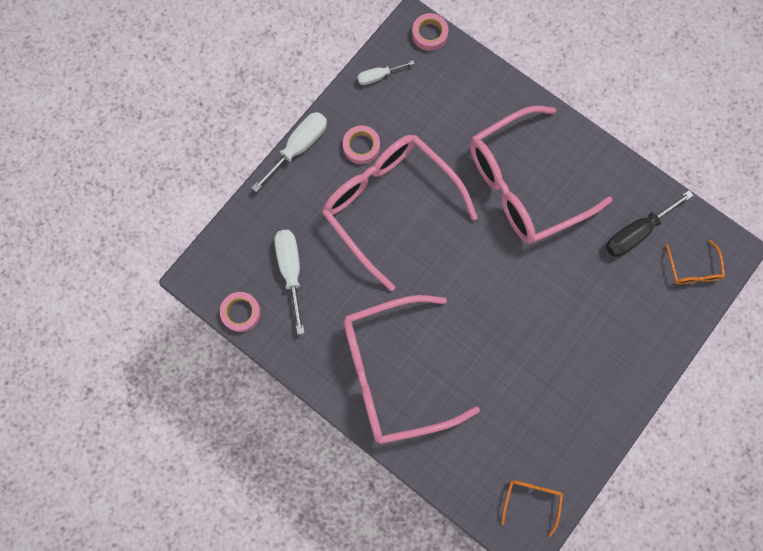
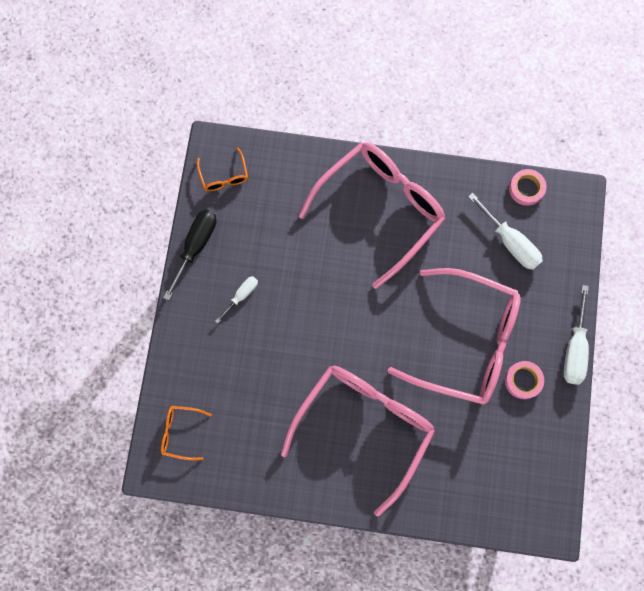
camera: 150 degrees right, 0 degrees up
white screwdriver [357,61,414,85] -> white screwdriver moved to [215,276,258,323]
pink tape [412,13,449,51] -> none
black screwdriver [606,190,694,257] -> black screwdriver moved to [163,210,216,300]
orange glasses [665,240,725,284] -> orange glasses turned 45 degrees counterclockwise [161,406,212,460]

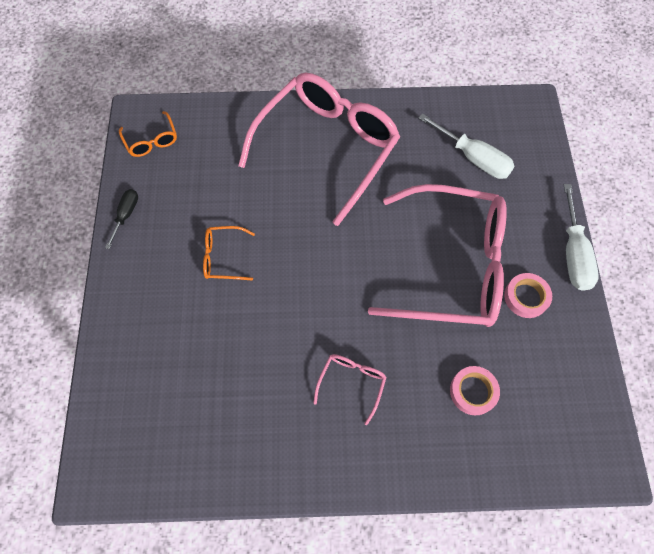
camera: 10 degrees left, 10 degrees down
orange glasses [161,406,212,460] -> orange glasses moved to [203,226,255,281]
black screwdriver [163,210,216,300] -> black screwdriver [105,189,138,249], size x0.59
white screwdriver [215,276,258,323] -> none
pink glasses [281,366,435,517] -> pink glasses [313,354,386,425], size x0.40
pink tape [509,169,547,206] -> pink tape moved to [450,366,500,415]

